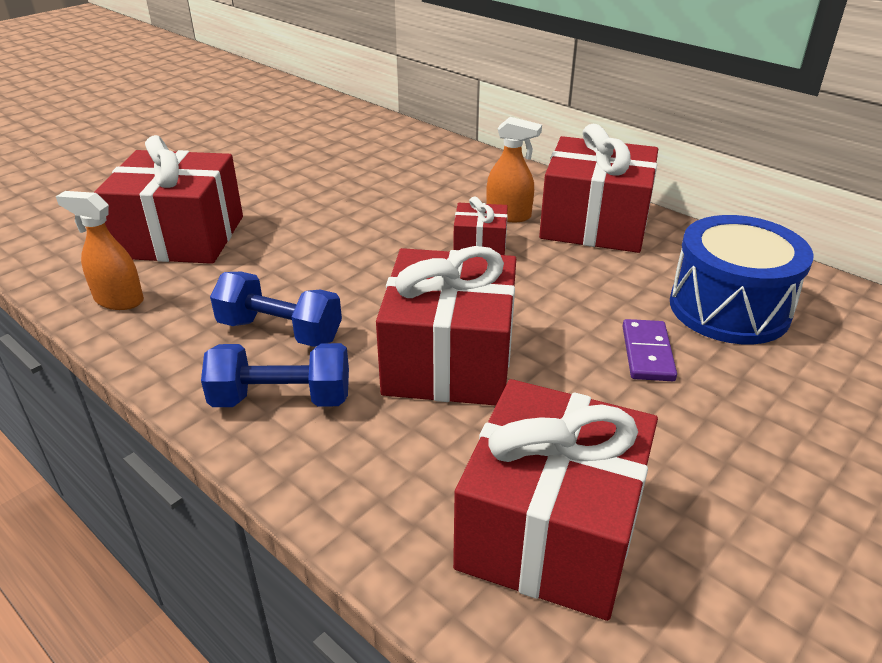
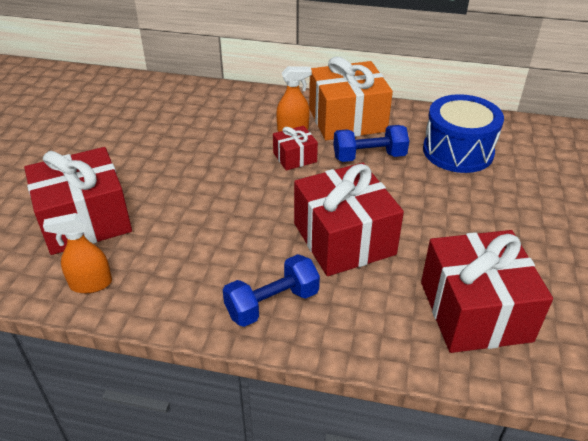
camera: 30 degrees left, 5 degrees up
blue dumbbell [210,272,342,347] -> blue dumbbell moved to [333,125,409,162]
red gift [539,124,658,253] -> orange gift [309,56,393,140]
purple domino [623,319,677,381] -> none

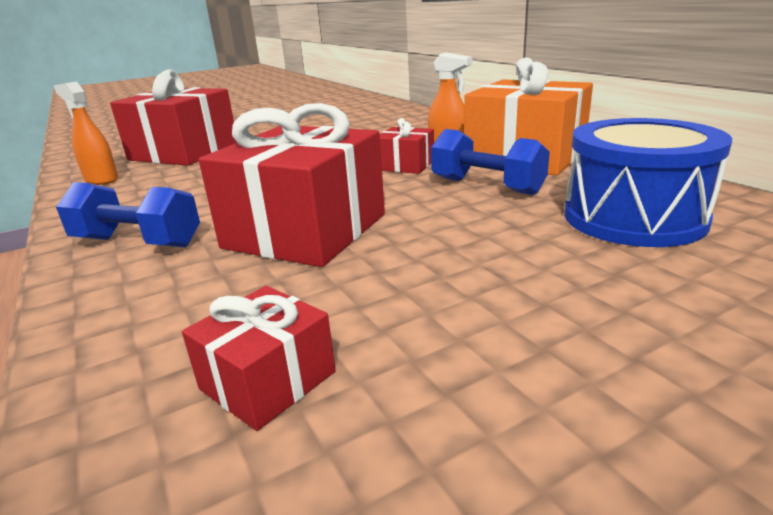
camera: 50 degrees right, 15 degrees down
red gift [421,230,553,353] -> red gift [182,286,336,431], size x0.49

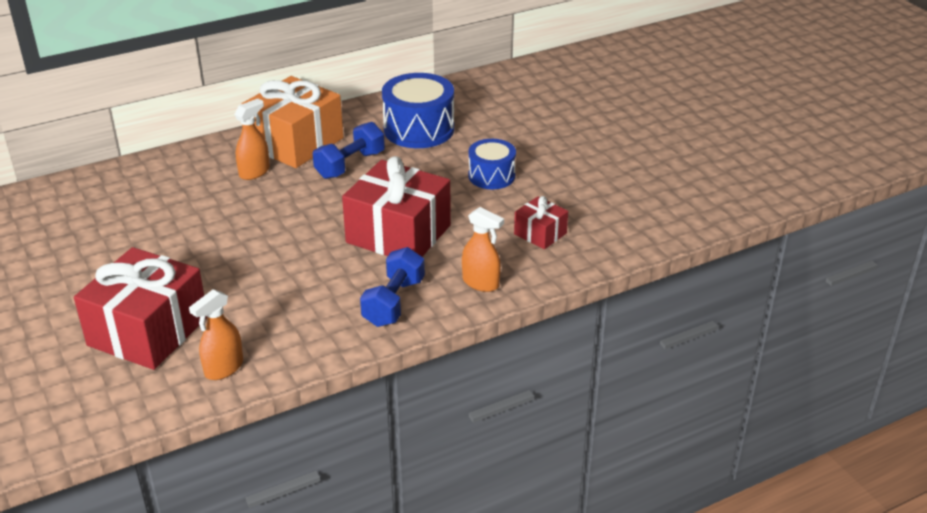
camera: 90 degrees left, 10 degrees up
red gift [380,118,434,174] -> none
none -> orange spray bottle [462,207,504,292]
none -> blue drum [468,139,516,189]

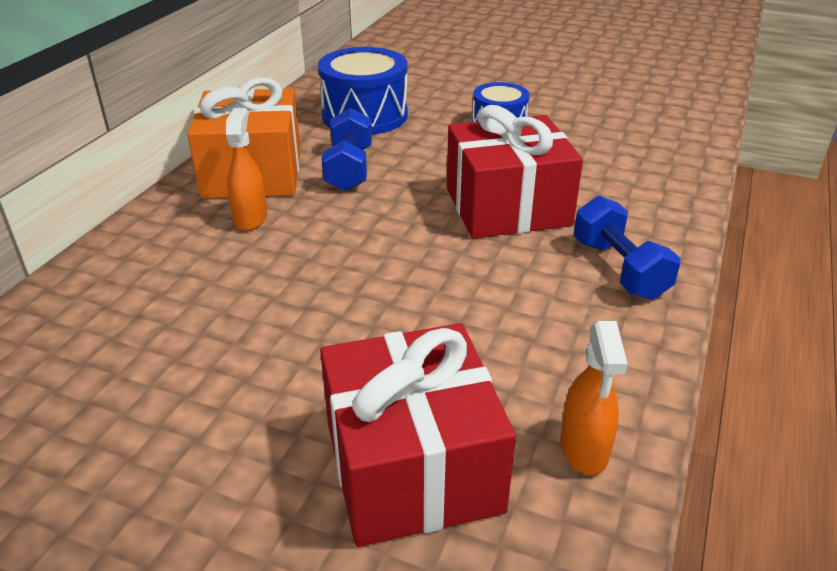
camera: 40 degrees left, 0 degrees up
orange spray bottle [462,207,504,292] -> none
red gift [514,196,568,249] -> none

